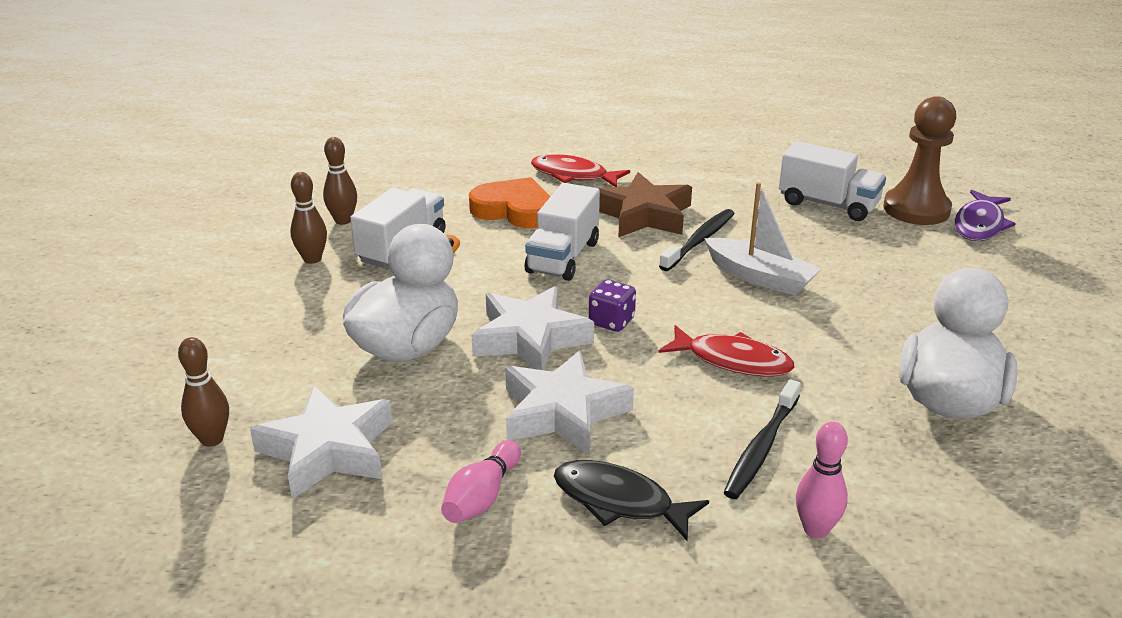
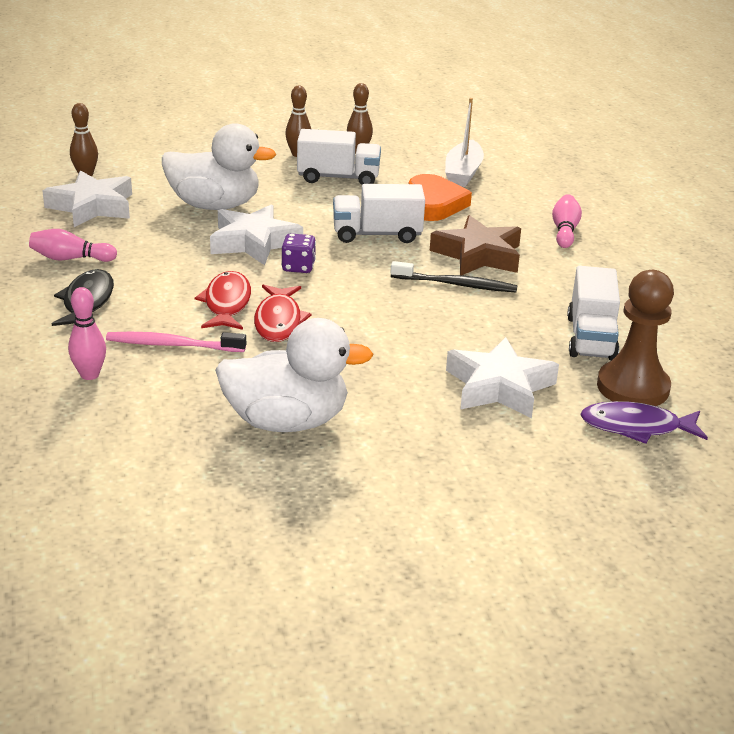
camera: 65 degrees right, 0 degrees up
white star [505,351,634,456] -> white star moved to [446,337,559,418]
red fish [531,154,630,187] -> red fish moved to [195,271,251,330]
white boat [704,182,821,295] -> white boat moved to [445,98,484,187]
black toothbrush [723,379,801,499] -> pink toothbrush [106,332,246,352]
none -> pink bowling pin [552,194,582,248]

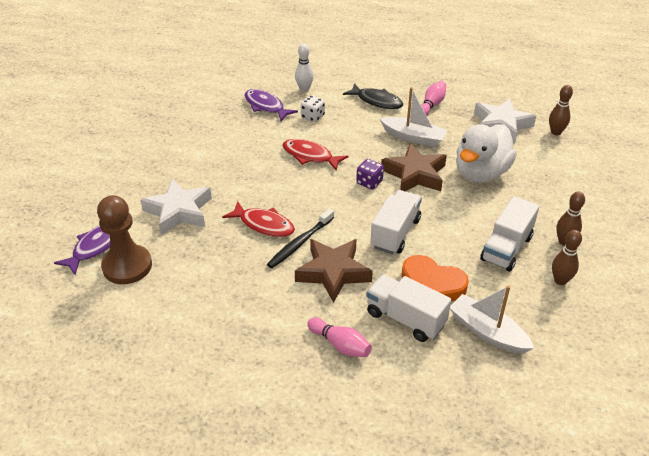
camera: 120 degrees right, 10 degrees up
pink bowling pin [68,287,106,380] -> white bowling pin [295,43,314,92]
pink toothbrush [106,332,246,352] -> white dice [301,95,325,122]
red fish [195,271,251,330] -> red fish moved to [222,201,295,237]
white star [210,204,303,265] -> brown star [381,143,447,191]
white duck [215,318,373,432] -> none
white truck [567,266,620,361] -> white truck moved to [366,275,451,342]
none -> purple fish [244,89,298,121]
none -> white boat [380,87,448,147]

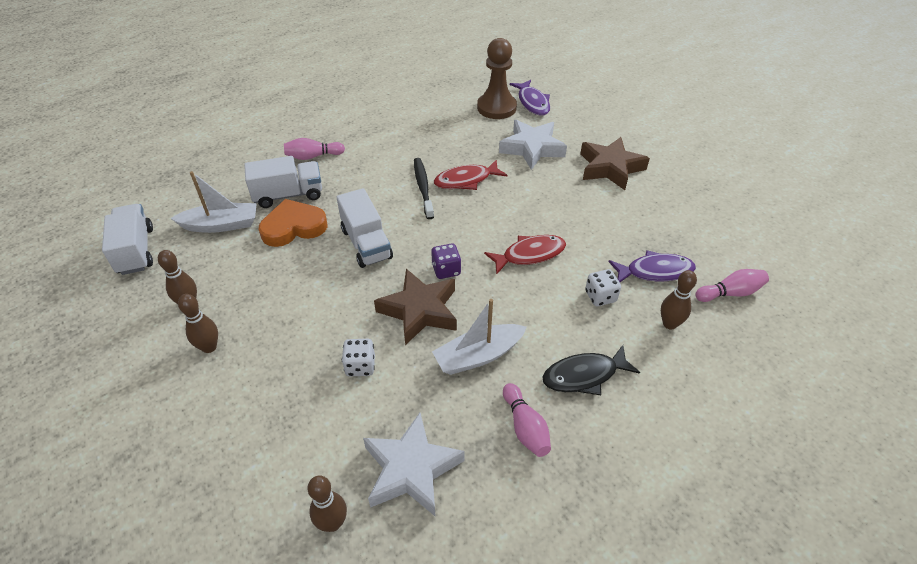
camera: 130 degrees right, 5 degrees up
white bowling pin [295,43,314,92] -> brown bowling pin [661,270,697,330]
brown star [295,239,373,303] -> brown star moved to [580,137,650,190]
white duck [456,124,517,183] -> white dice [342,339,375,376]
white truck [480,196,539,271] -> white truck moved to [102,204,153,275]
none -> pink bowling pin [695,269,769,302]

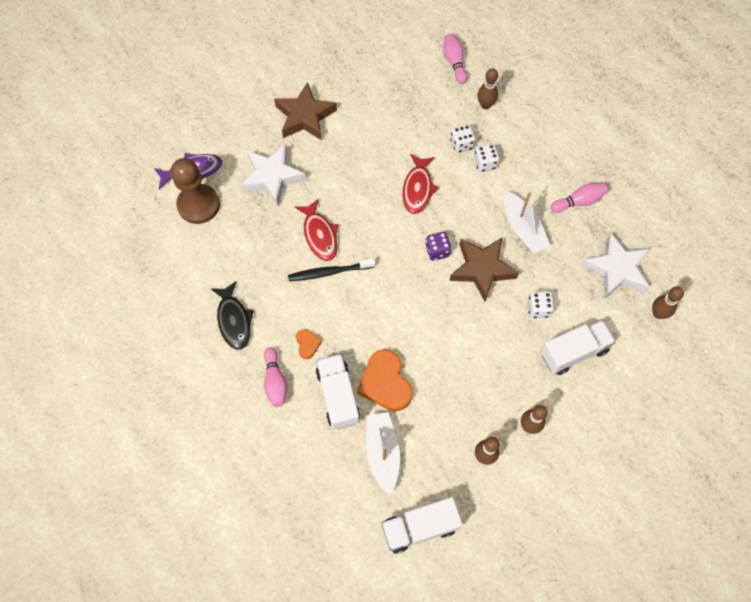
camera: 90 degrees left, 20 degrees up
white truck [337,188,393,268] -> white truck moved to [540,320,616,375]
red fish [484,235,566,275] -> red fish turned 150 degrees counterclockwise [402,154,439,214]
black fish [543,345,640,395] -> black fish moved to [210,281,254,350]
purple fish [608,250,696,282] -> none
none -> orange heart [296,329,322,359]
none -> white dice [474,144,499,172]

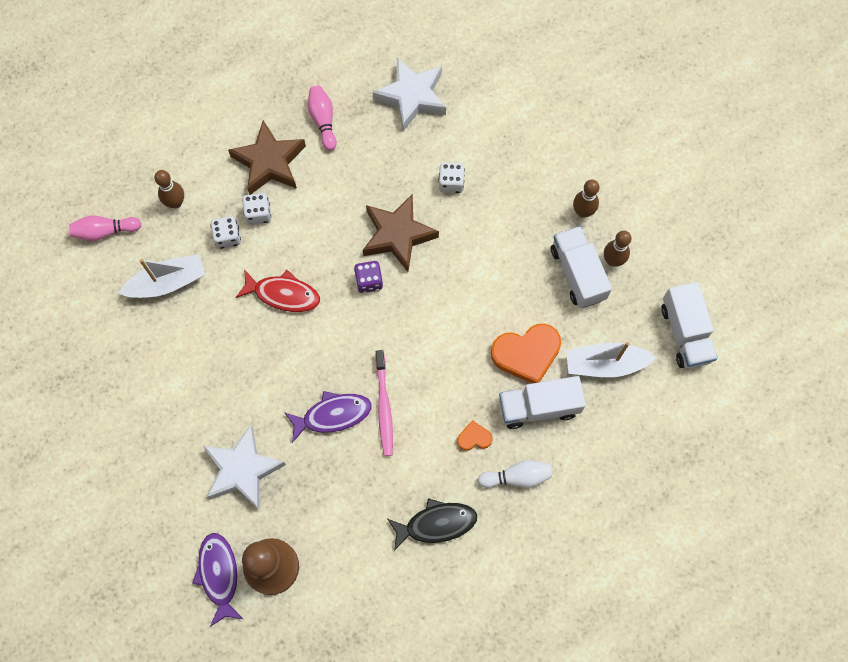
camera: 85 degrees left, 5 degrees up
pink bowling pin [264,347,287,407] -> white bowling pin [478,460,552,488]
brown star [274,82,337,140] -> brown star moved to [228,120,306,195]
black toothbrush [288,258,375,281] -> pink toothbrush [375,350,393,456]
red fish [295,199,338,261] -> purple fish [284,391,372,443]
white boat [504,191,551,254] -> white boat moved to [118,254,206,298]
white truck [540,320,616,375] -> white truck moved to [551,226,612,308]
brown bowling pin [652,286,684,319] -> none

